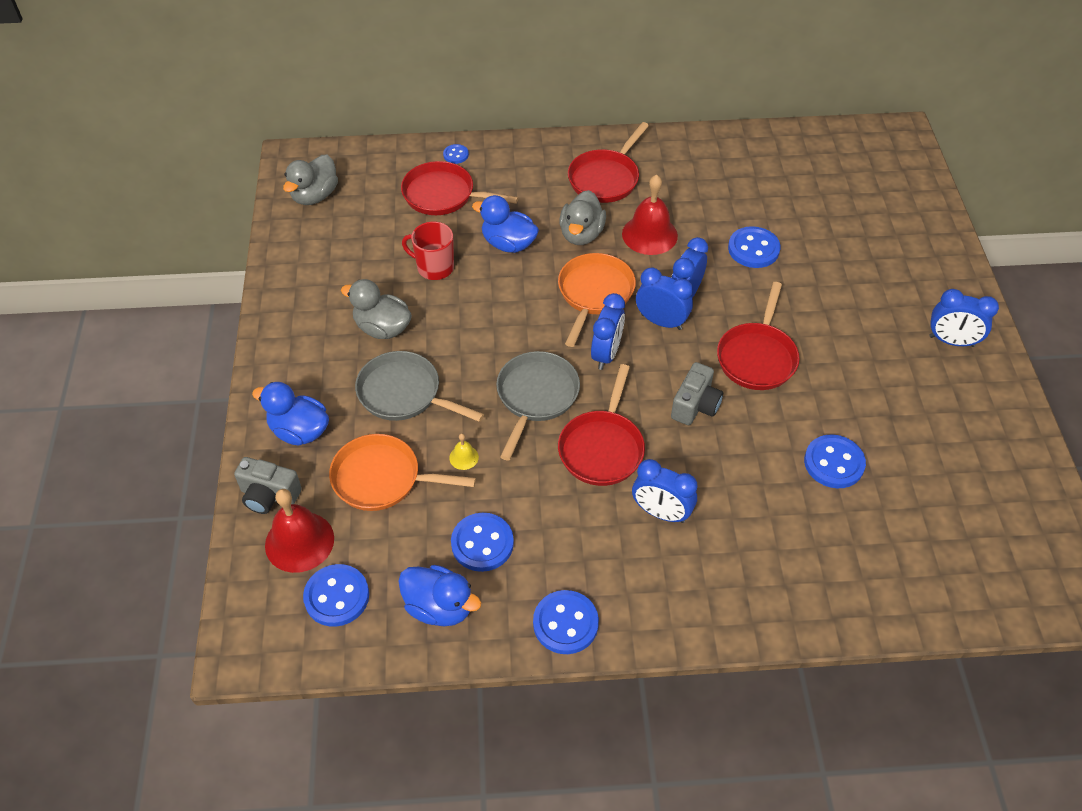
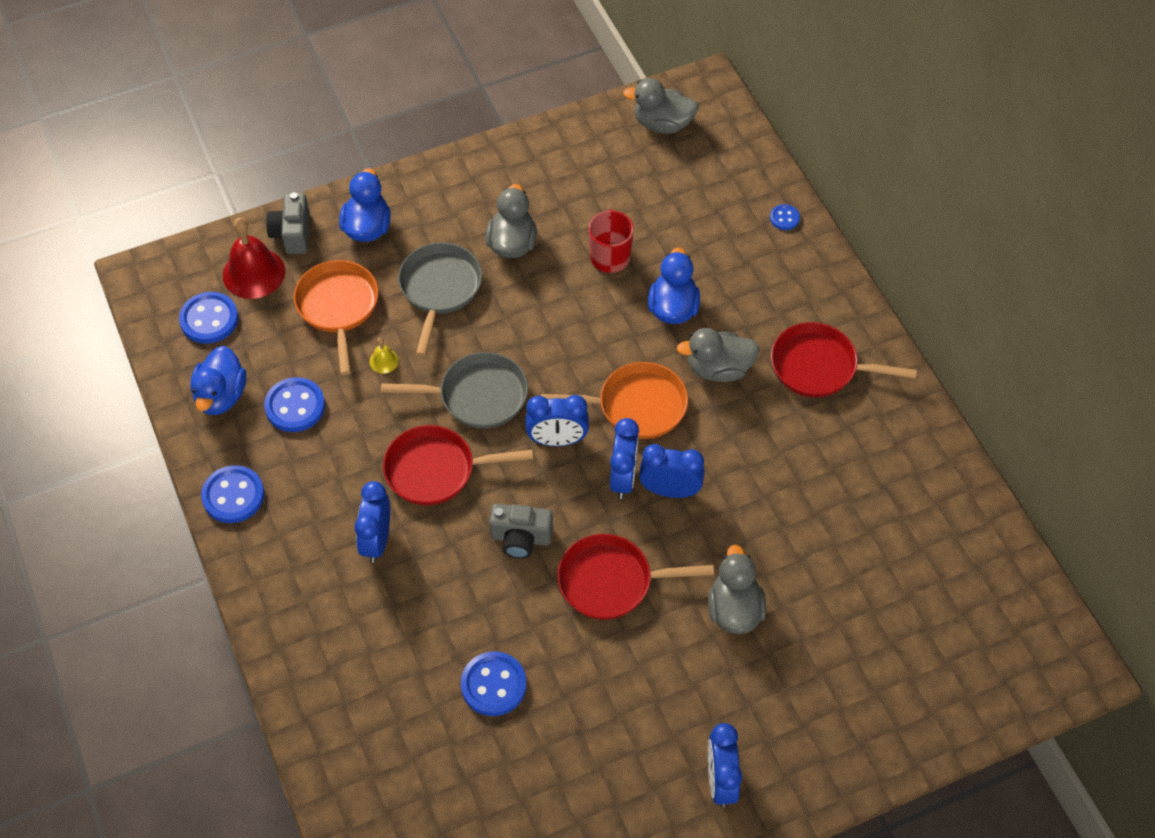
camera: 70 degrees right, 5 degrees up
red pan [401,161,519,215] -> none
red bell [622,174,678,255] -> none
blue button [728,226,780,268] -> none
none -> grey duck [708,545,766,634]

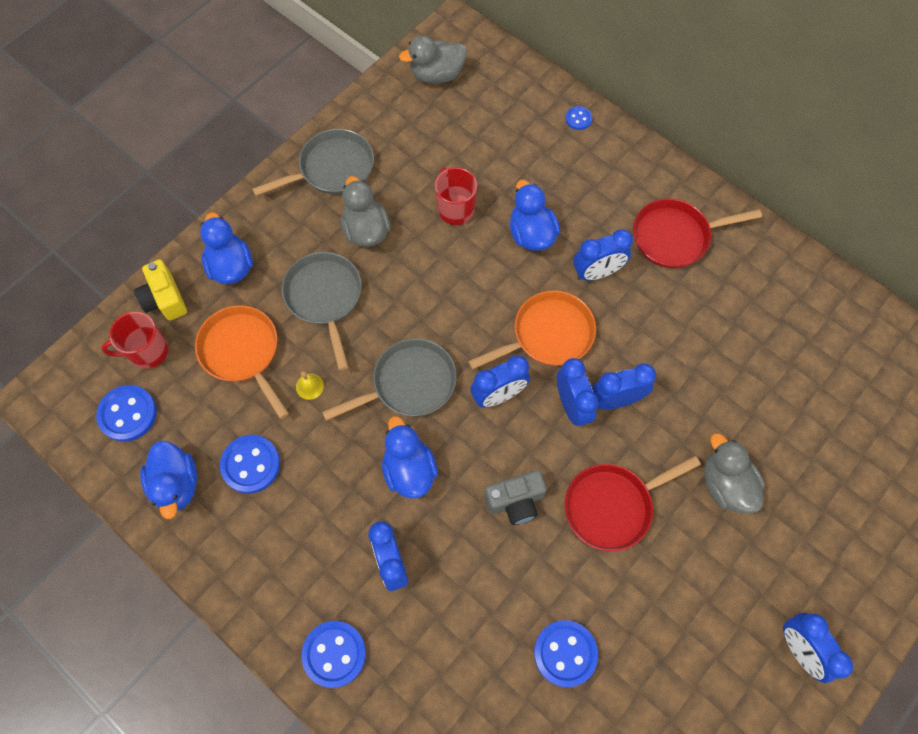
camera: 25 degrees left, 10 degrees up
blue button [201,465,264,523] -> blue button moved to [302,621,366,688]
red bell [223,218,285,299] -> red mug [101,312,168,369]
grey camera [266,192,310,254] -> yellow camera [134,259,187,321]
red pan [383,425,533,505] -> blue duck [382,416,438,499]
grey duck [677,328,759,382] -> blue clock [573,229,633,281]
none -> grey pan [252,129,374,196]

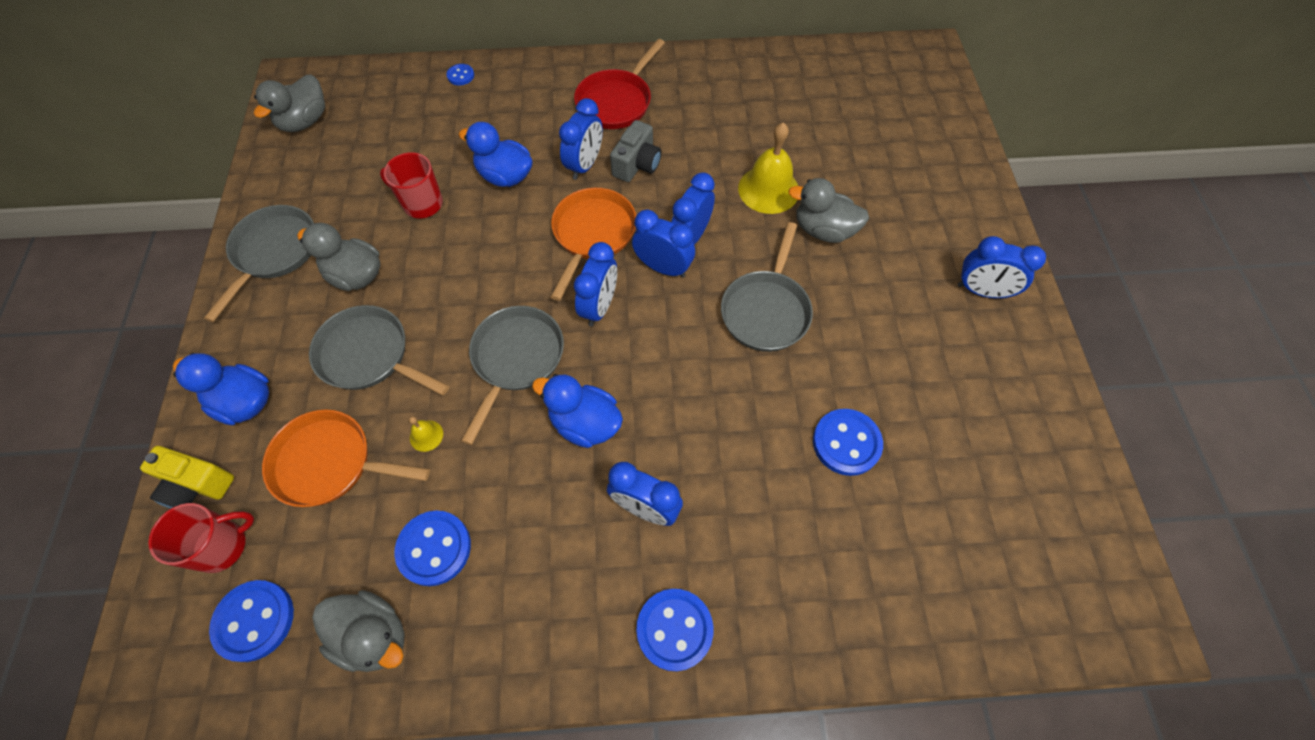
camera: 45 degrees left, 5 degrees down
red mug [101,312,168,369] -> red mug turned 150 degrees counterclockwise [148,503,254,573]
blue duck [140,441,197,519] -> grey duck [312,590,405,672]
grey camera [484,470,547,525] -> grey camera moved to [610,120,662,182]
red pan [564,456,701,552] -> grey pan [721,222,813,352]
none -> yellow bell [738,122,798,214]

